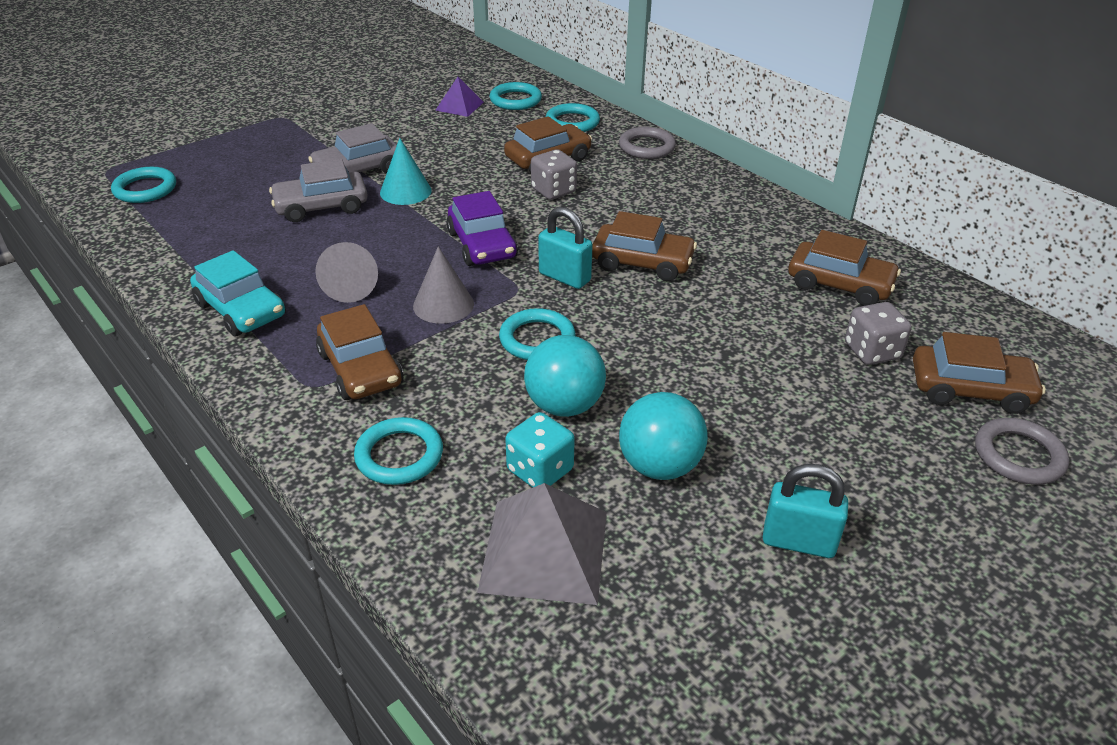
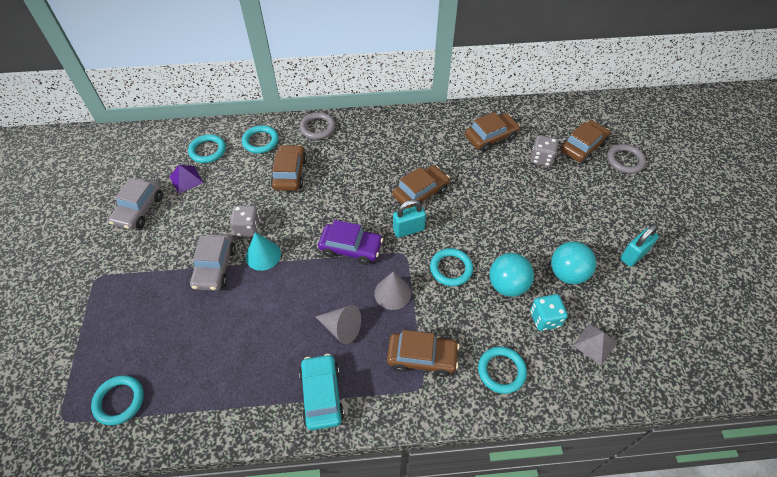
camera: 55 degrees left, 15 degrees up
turquoise car [190,250,286,336] -> turquoise car turned 90 degrees counterclockwise [299,354,344,430]
grey car [269,159,368,222] -> grey car moved to [108,178,163,230]
grey pyramid [477,483,607,605] -> grey pyramid [573,324,617,366], size x0.58
grey dice [531,149,577,200] -> grey dice moved to [230,206,261,237]

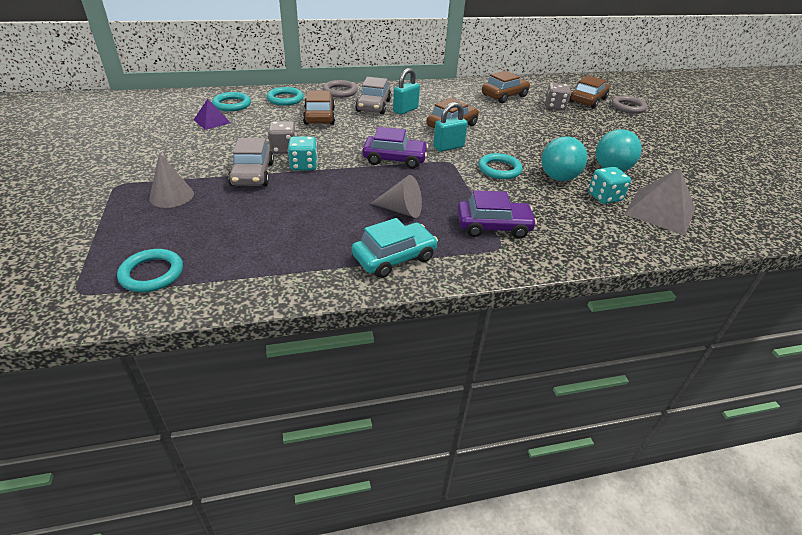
camera: 10 degrees left, 15 degrees down
grey car [108,178,163,230] -> grey car moved to [355,77,391,114]
turquoise cone [245,232,281,271] -> turquoise dice [288,137,318,171]
turquoise car [299,354,344,430] -> turquoise car turned 75 degrees clockwise [352,218,438,278]
grey cone [374,272,411,310] -> grey cone moved to [149,153,194,208]
brown car [387,330,459,377] -> purple car [457,190,537,239]
turquoise ring [478,347,527,394] -> none
grey pyramid [573,324,617,366] -> grey pyramid [625,168,695,235], size x1.74
turquoise padlock [620,224,659,267] -> turquoise padlock moved to [393,68,420,115]

